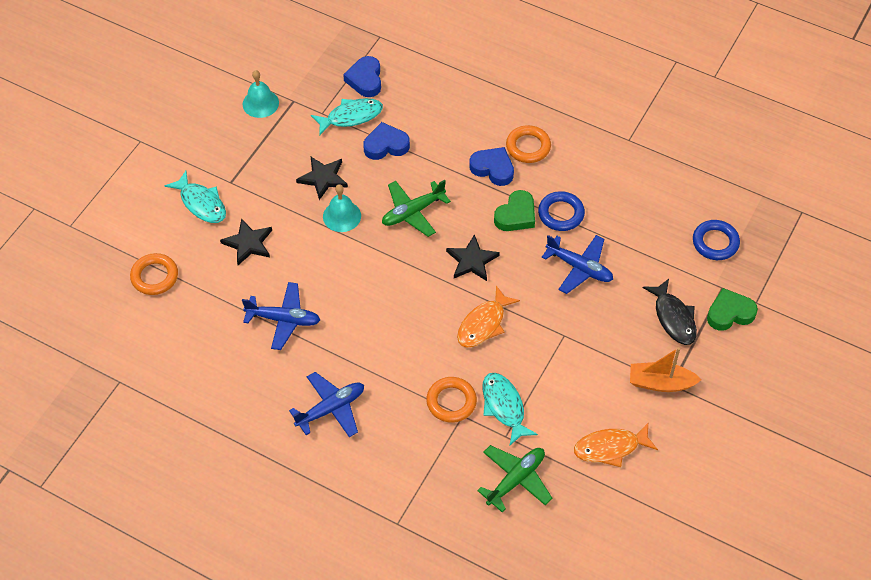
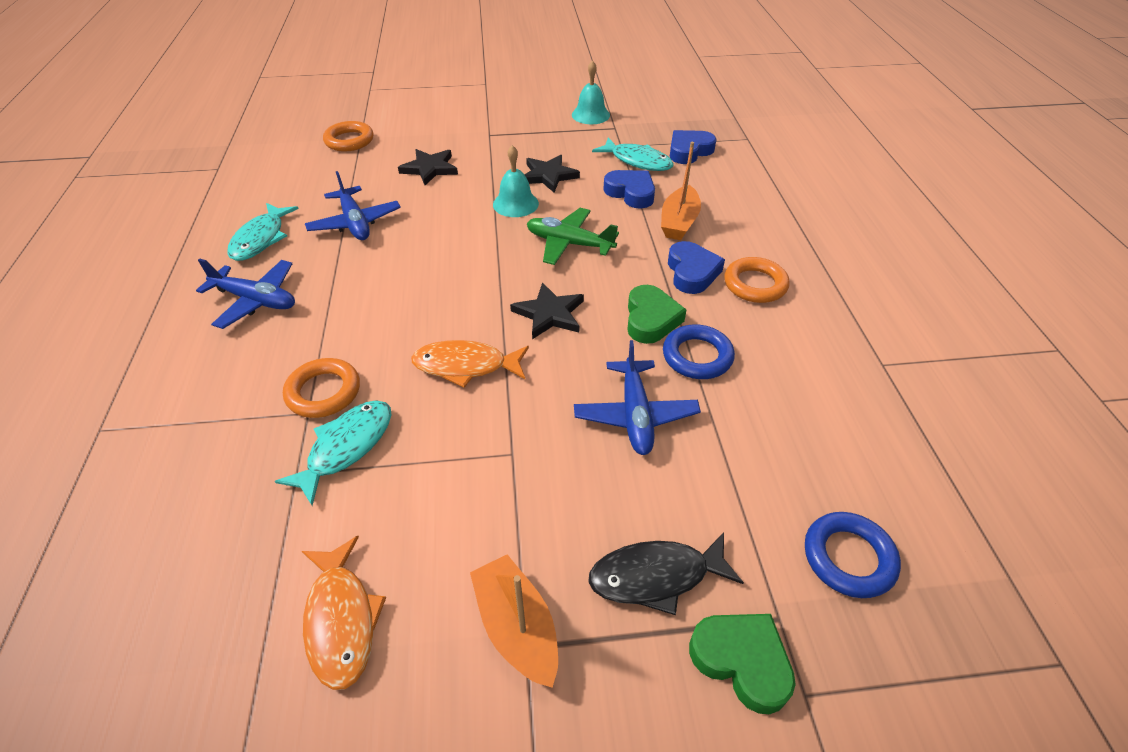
camera: 55 degrees right, 10 degrees down
turquoise fish [165,171,226,223] -> turquoise fish moved to [227,203,299,261]
green plane [477,445,553,512] -> none
green heart [494,190,535,231] -> green heart turned 90 degrees counterclockwise [627,285,686,344]
orange fish [574,423,658,467] -> orange fish turned 150 degrees counterclockwise [302,536,386,690]
black fish [643,279,697,345] -> black fish turned 45 degrees clockwise [588,532,744,615]
none -> orange boat [661,142,701,240]

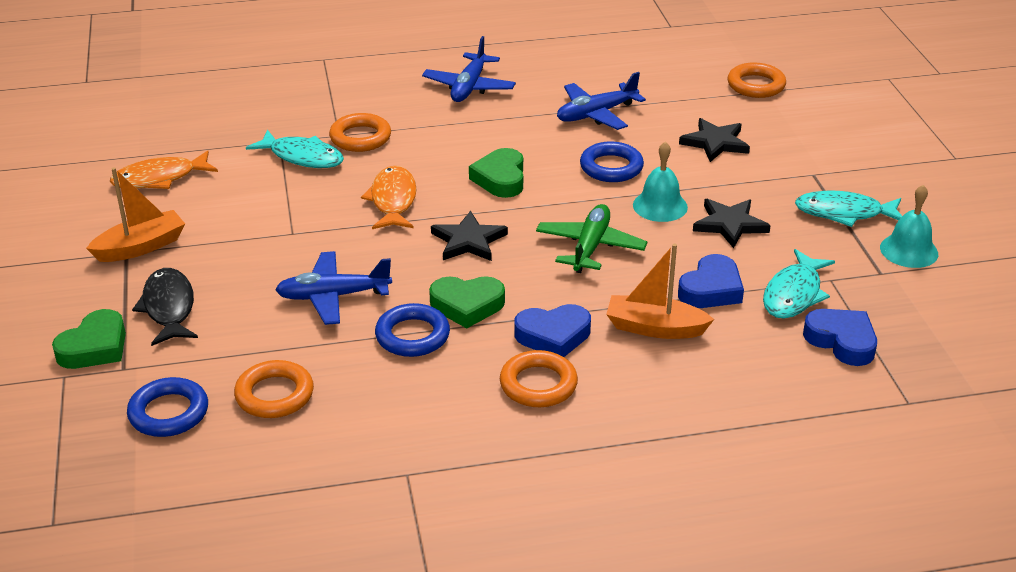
camera: 85 degrees right, 10 degrees down
turquoise fish [227,203,299,261] -> turquoise fish moved to [795,191,902,227]
none -> orange ring [234,360,314,418]
none -> green heart [469,148,523,198]
none -> blue ring [580,142,644,182]

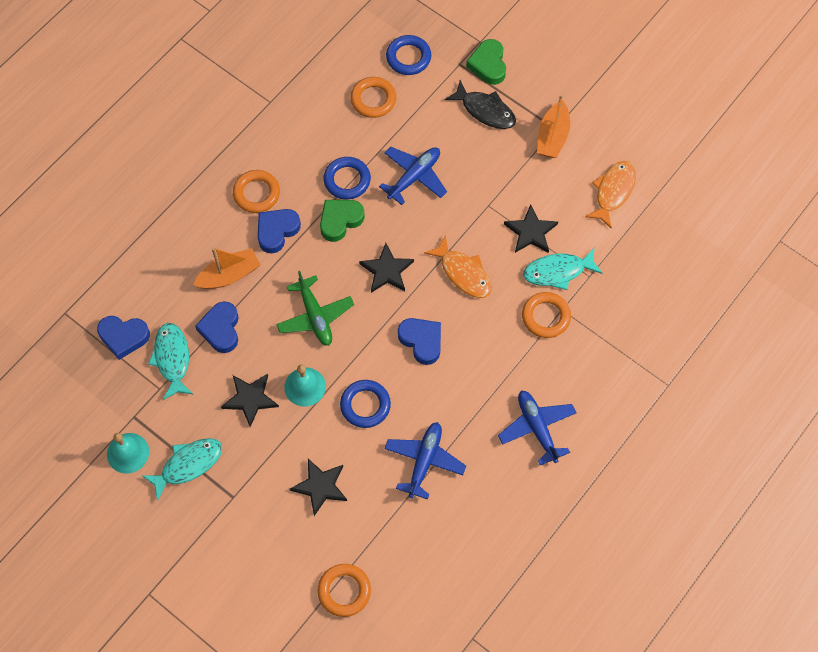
camera: 140 degrees right, 30 degrees up
green heart [469,148,523,198] -> blue heart [398,318,441,365]
none -> black star [504,204,558,253]

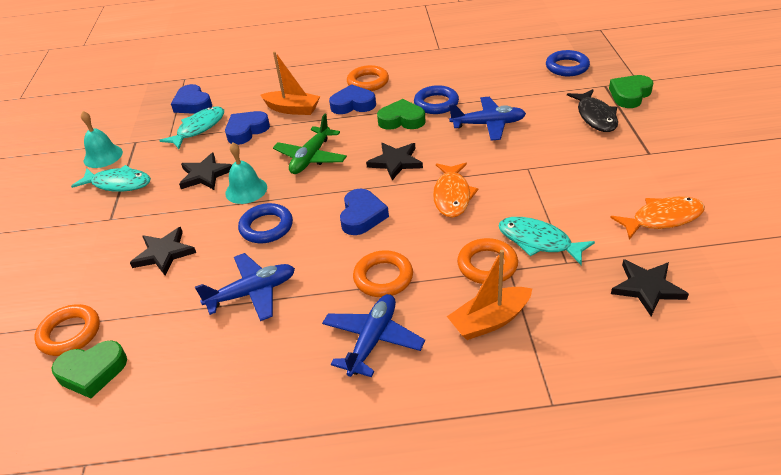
camera: 50 degrees right, 25 degrees down
orange ring [350,77,396,118] -> orange ring moved to [353,250,413,297]
black star [504,204,558,253] -> black star moved to [611,259,689,316]
orange boat [537,94,570,158] -> orange boat moved to [447,250,532,340]
none -> green heart [51,340,127,398]

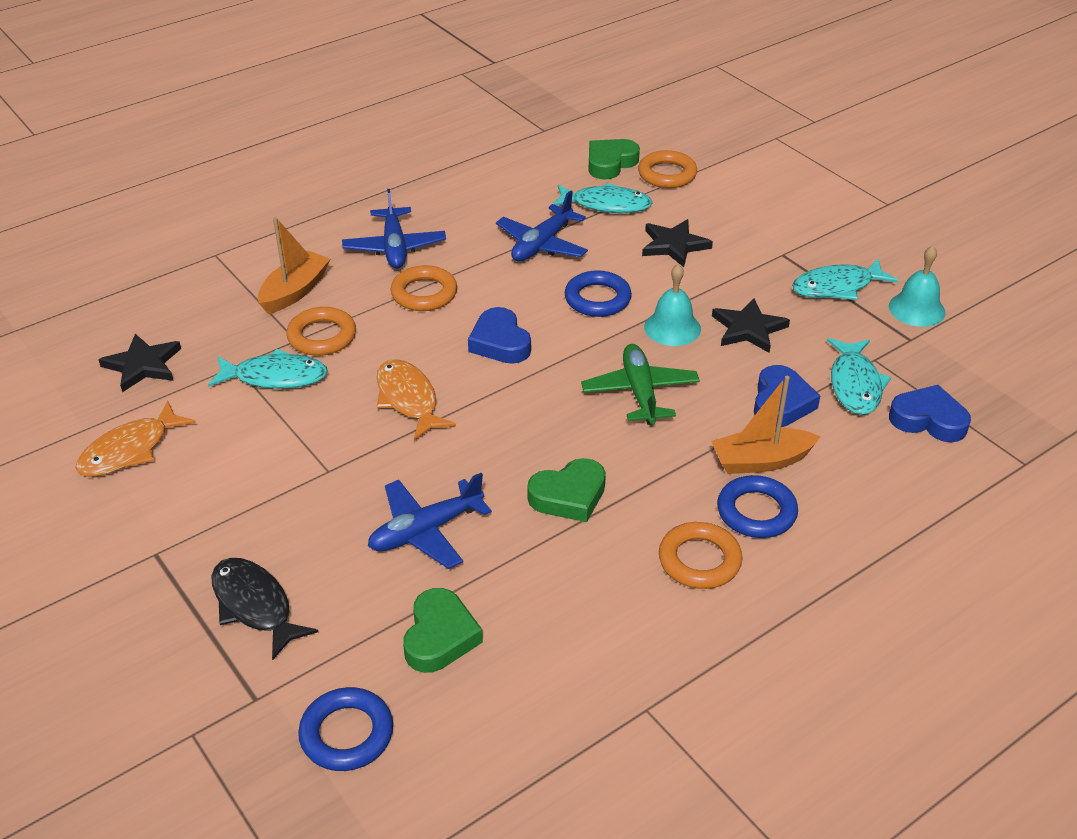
camera: 145 degrees right, 0 degrees up
blue heart [329,84,376,114] -> none
black star [366,143,423,180] -> none
blue ring [414,85,459,114] -> blue ring moved to [717,475,798,538]
green heart [609,75,653,108] -> green heart moved to [403,588,483,673]
none -> turquoise fish [553,183,652,213]

